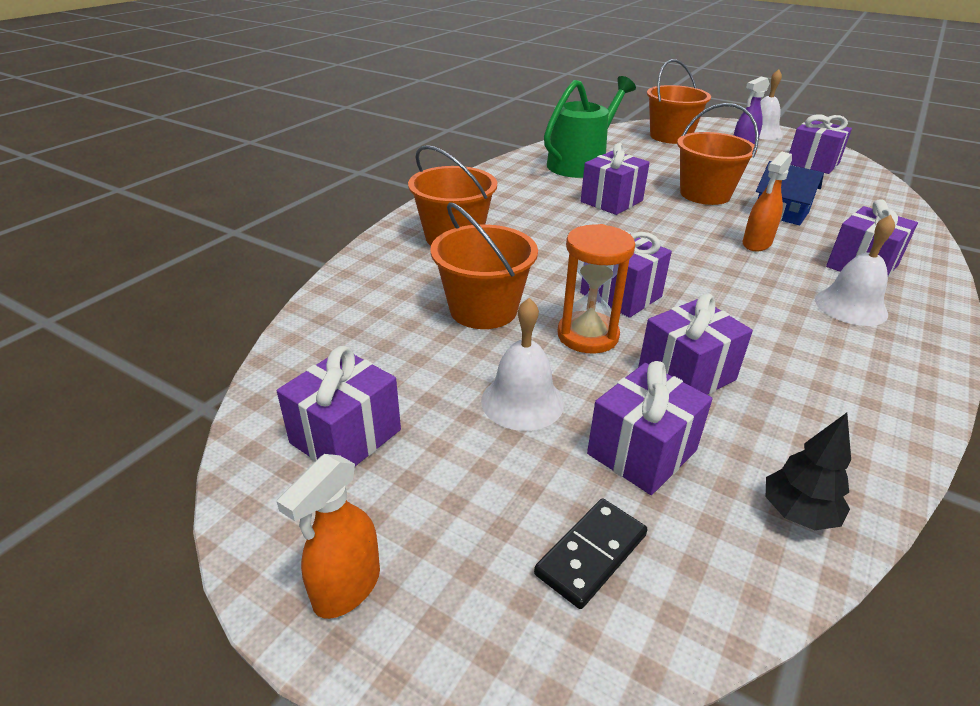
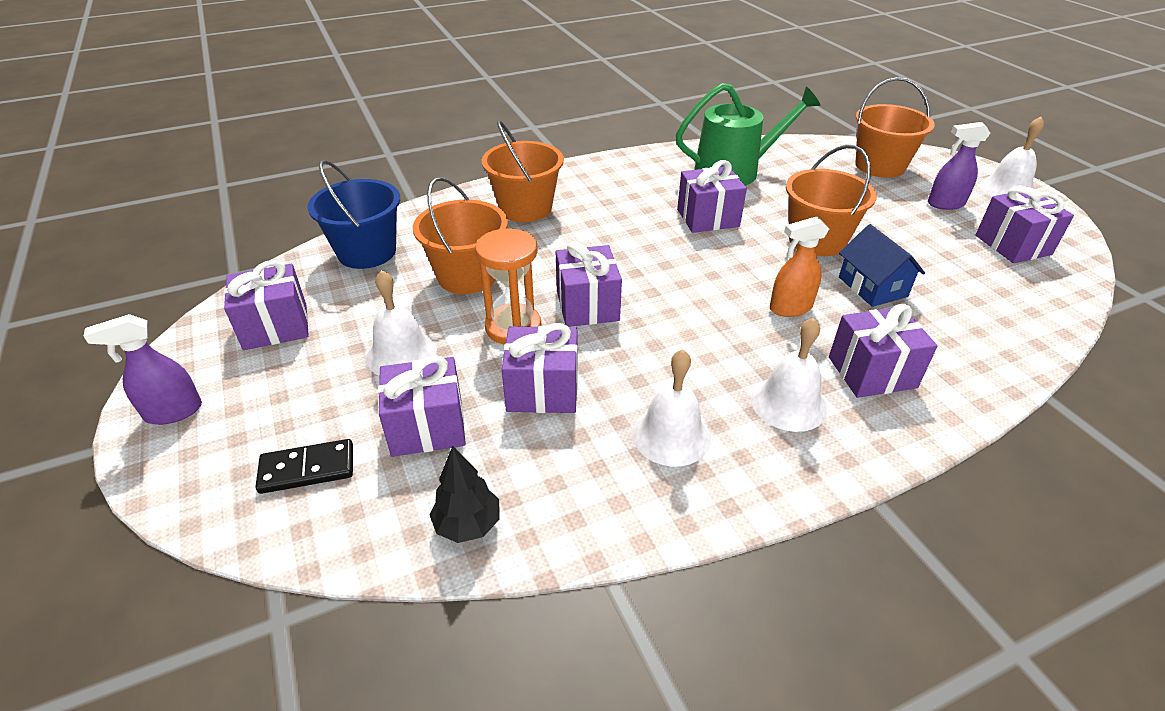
camera: 35 degrees right, 5 degrees up
orange spray bottle [276,454,380,619] -> purple spray bottle [84,314,202,425]
none -> blue bucket [307,160,400,269]
none -> white bell [632,349,711,467]

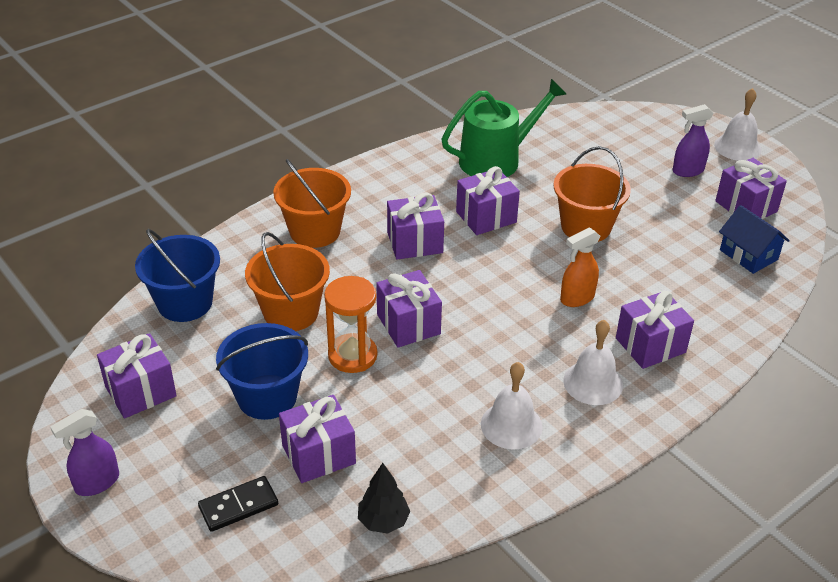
camera: 15 degrees left, 0 degrees up
white bell [366,270,437,376] -> blue bucket [216,323,308,420]
purple gift [501,323,578,413] -> purple gift moved to [387,193,444,260]
blue house [839,224,925,307] -> blue house moved to [719,205,790,274]
orange bucket [855,77,935,178] -> none

